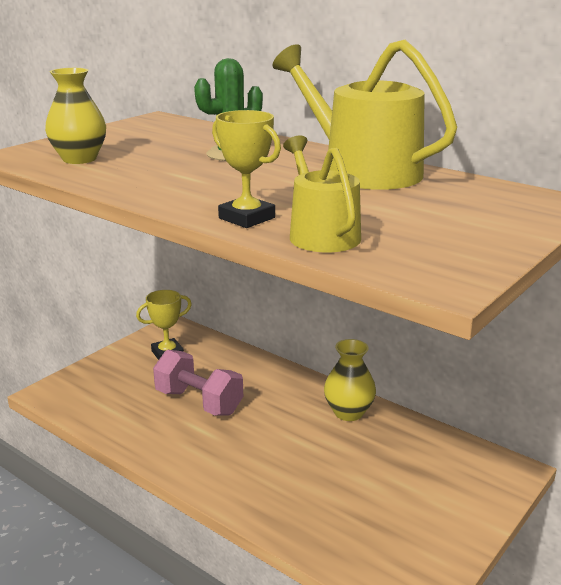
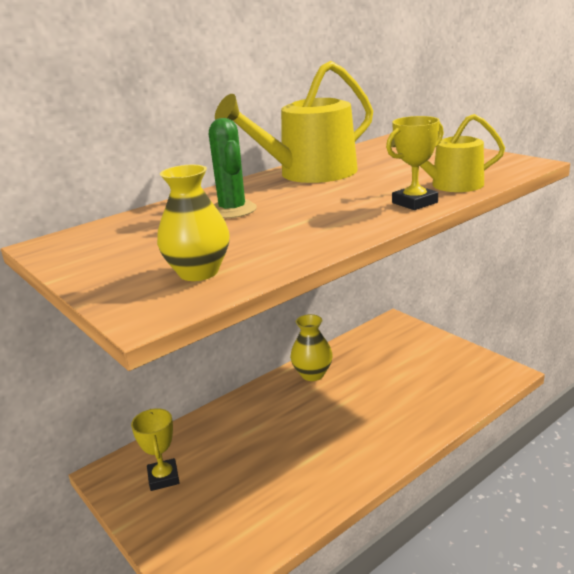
camera: 75 degrees left, 0 degrees up
pink dumbbell [153,350,243,416] -> none

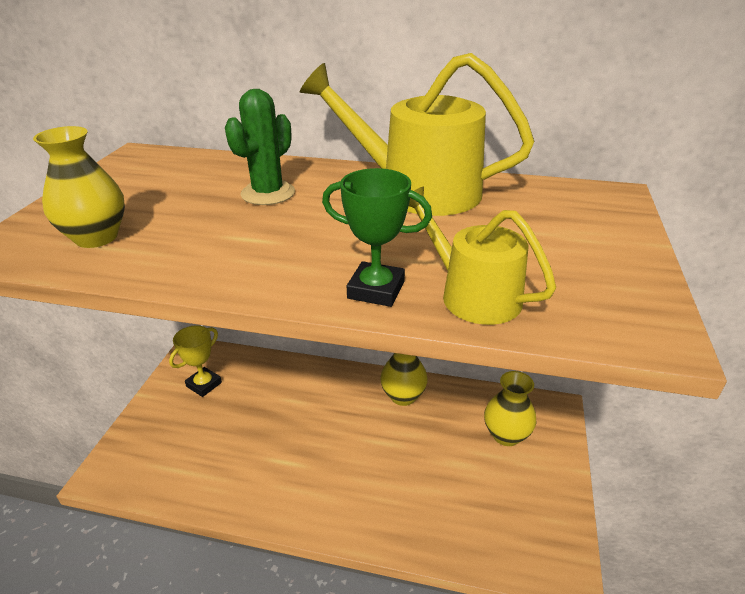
camera: 50 degrees right, 10 degrees up
yellow trophy [386,116,444,210] -> green trophy [322,168,432,307]
none -> yellow vase [484,371,536,446]

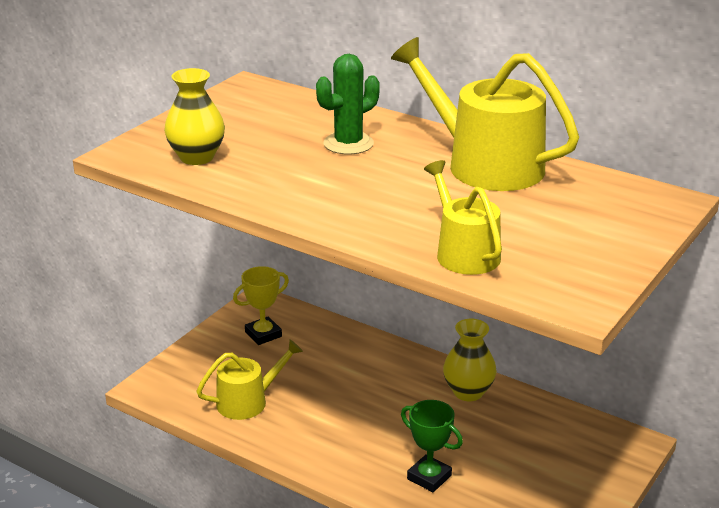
camera: 20 degrees right, 5 degrees down
green trophy [322,168,432,307] -> green trophy moved to [401,400,463,492]
yellow vase [484,371,536,446] -> none
none -> yellow watering can [196,340,303,420]

